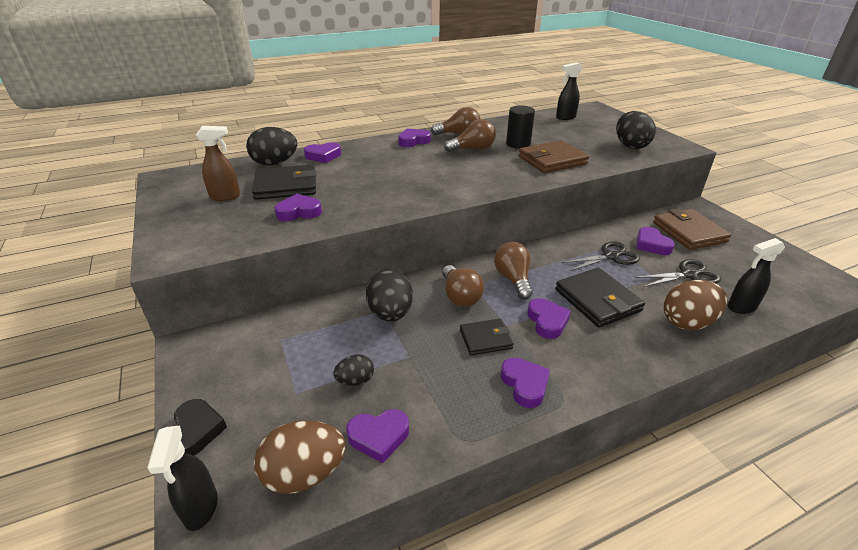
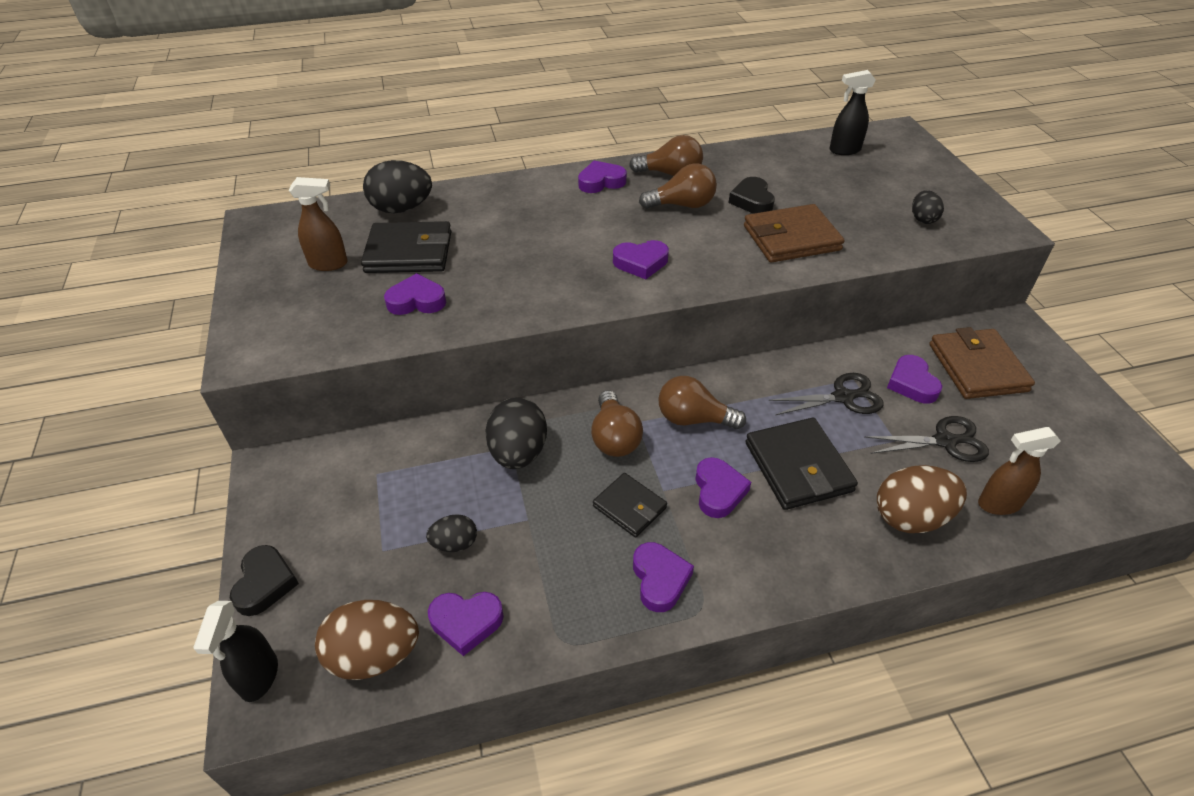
camera: 10 degrees right, 10 degrees up
purple heart [304,142,341,163] -> purple heart moved to [613,240,669,279]
black wallet [460,319,514,355] -> black wallet turned 45 degrees clockwise [593,473,667,538]
brown light bulb [494,242,532,300] -> brown light bulb turned 75 degrees counterclockwise [658,376,746,430]
black cylinder [506,105,535,149] -> black heart [729,177,775,214]
black egg [616,111,656,149] -> black egg [912,190,944,224], size x0.56
black spray bottle [727,238,785,314] -> brown spray bottle [978,427,1060,515]

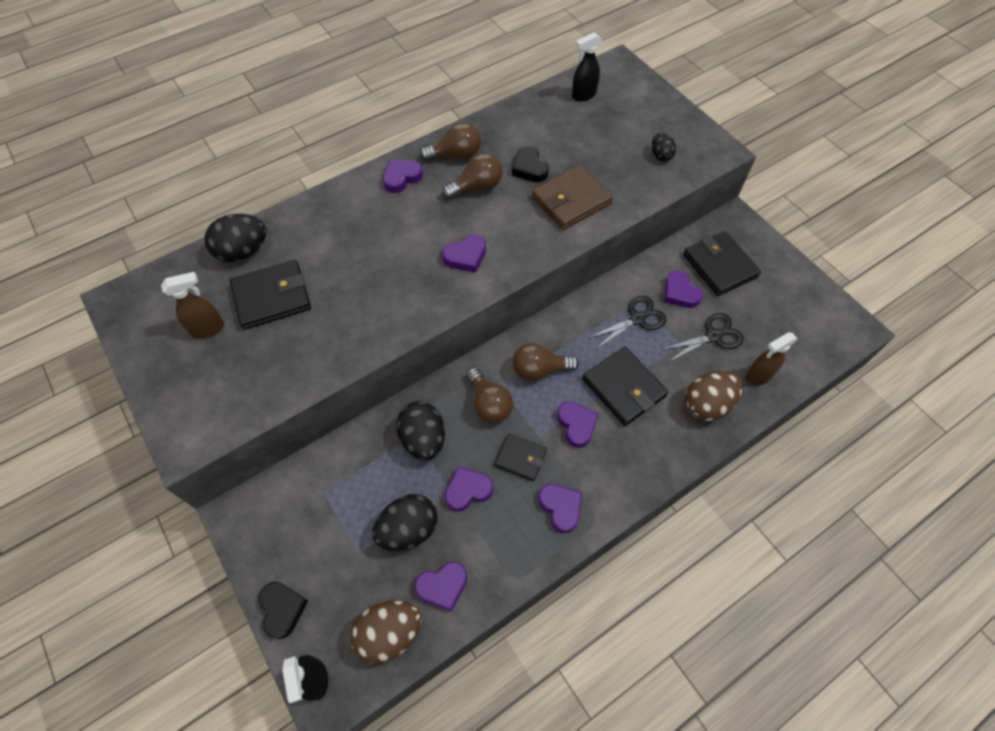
camera: 20 degrees left, 15 degrees up
purple heart [384,273,446,315] -> purple heart moved to [445,466,493,512]
black egg [426,514,477,552] -> black egg [372,494,438,551], size x1.79
brown wallet [929,327,1035,399] -> black wallet [683,231,761,296]

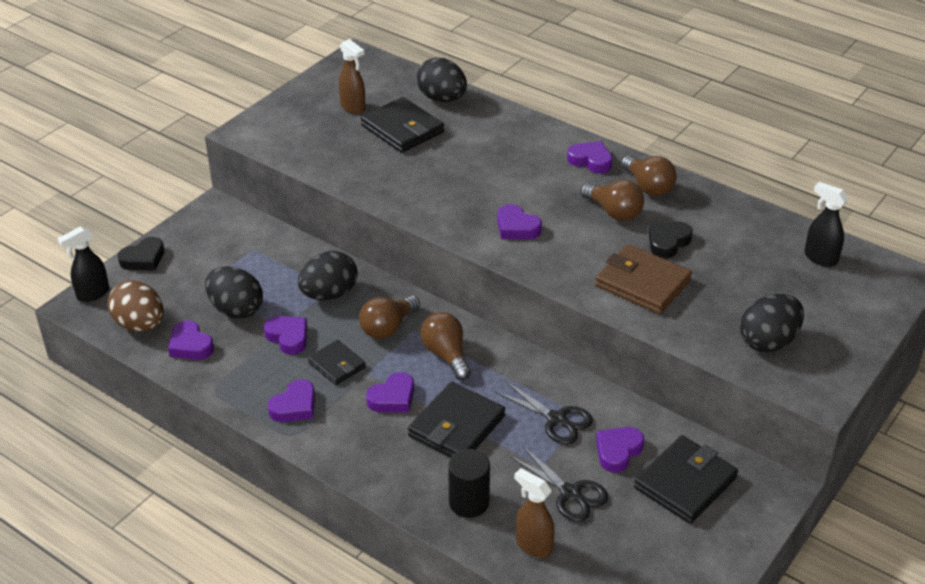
camera: 70 degrees right, 20 degrees down
black wallet [495,433,547,481] -> black wallet turned 45 degrees counterclockwise [308,340,366,385]
black egg [652,133,676,161] -> black egg [740,294,804,353], size x1.79
brown egg [685,371,743,421] -> black cylinder [448,449,490,518]

